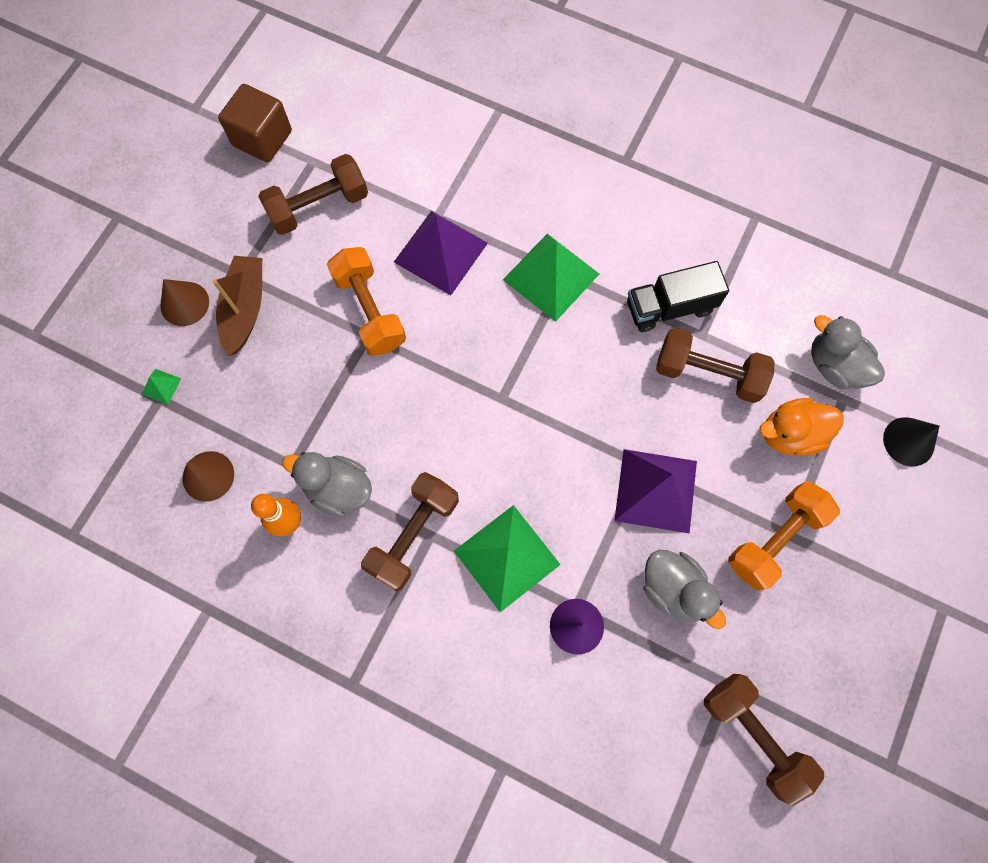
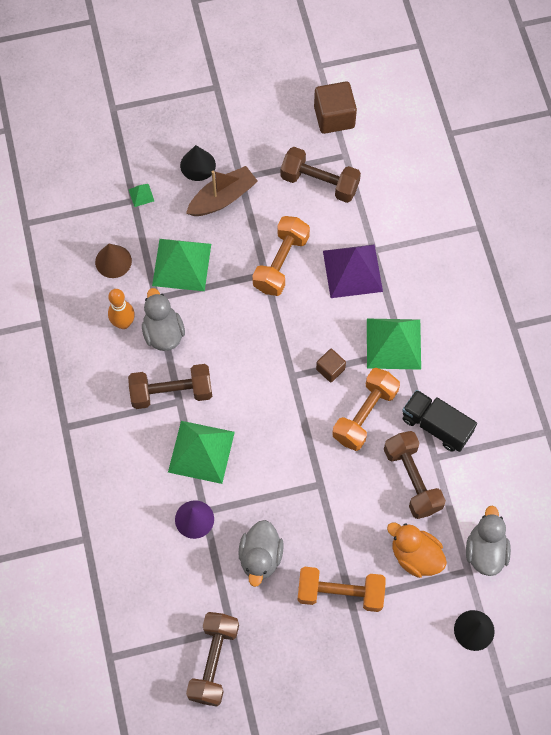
camera: 50 degrees right, 5 degrees down
brown cone [161,279,209,326] -> black cone [180,145,216,181]
purple pyramid [614,449,697,534] -> none
none -> green pyramid [152,239,211,291]
none -> brown cube [316,349,346,382]
none -> orange dumbbell [332,368,400,451]

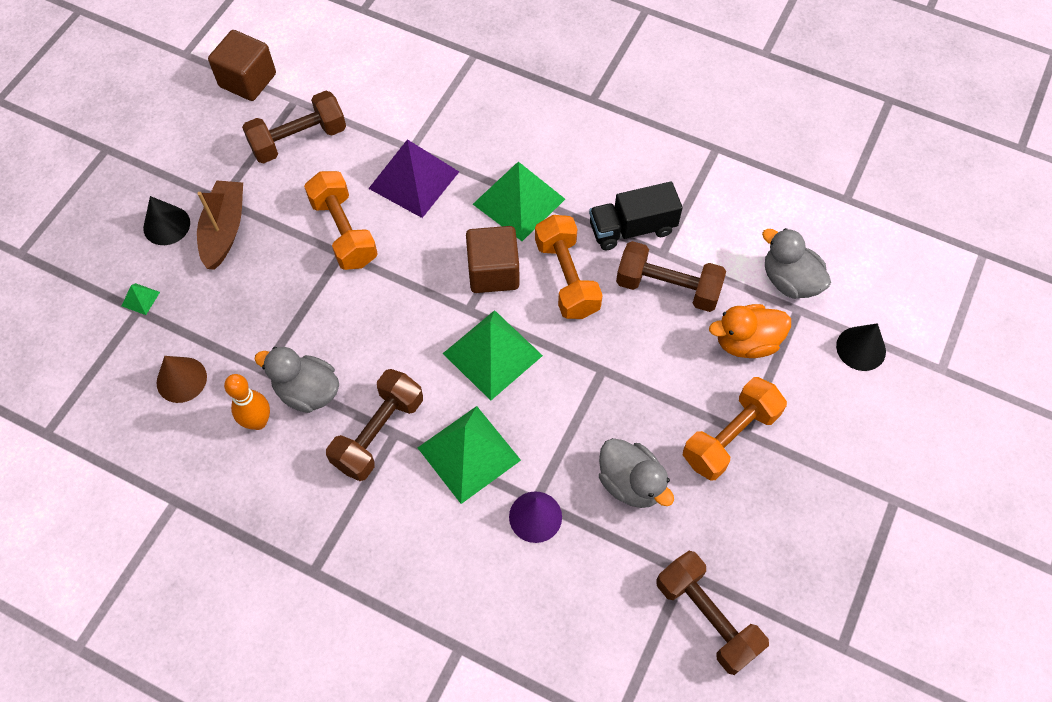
camera: 50 degrees left, 5 degrees down
green pyramid [152,239,211,291] -> green pyramid moved to [443,310,543,401]
brown cube [316,349,346,382] -> brown cube [466,226,520,293], size x1.76

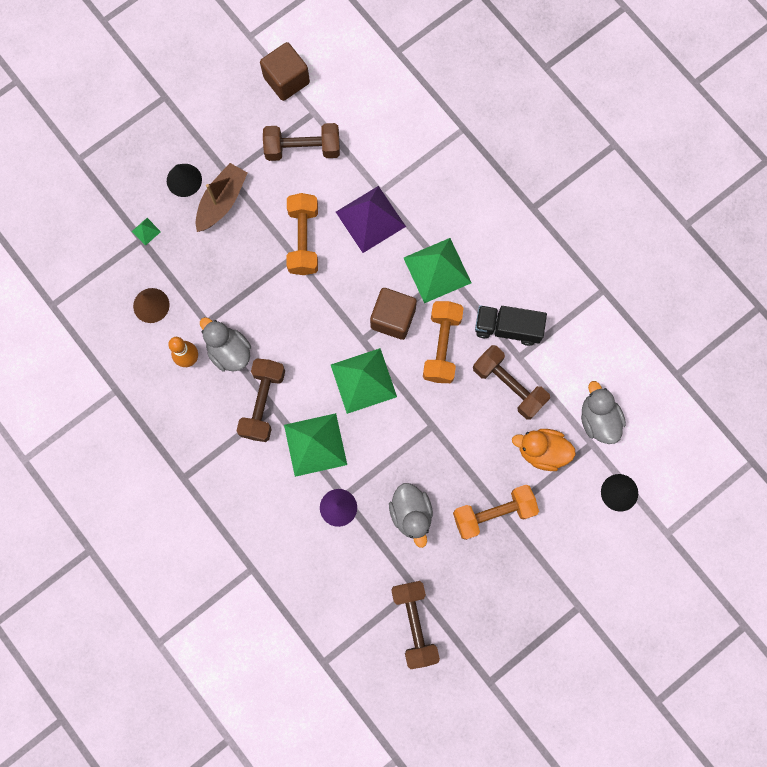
camera: 25 degrees right, 15 degrees up
brown dumbbell [326,369,423,481] -> brown dumbbell turned 45 degrees counterclockwise [236,359,285,442]

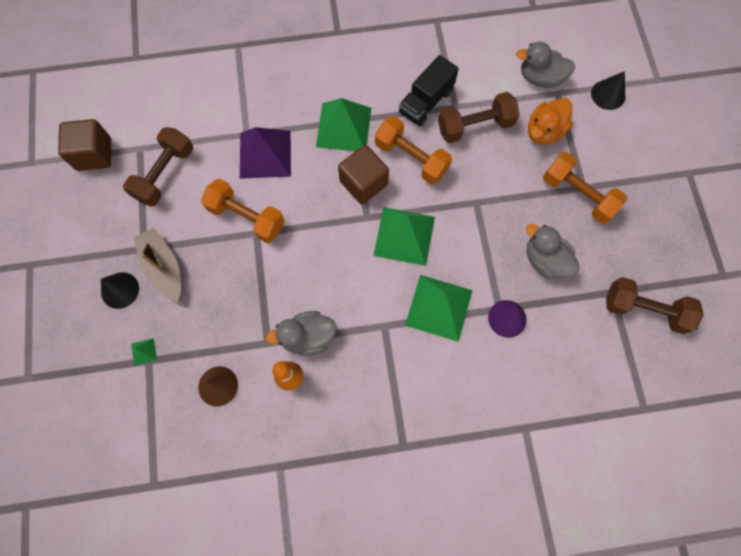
camera: 60 degrees left, 5 degrees down
brown dumbbell [236,359,285,442] -> none
grey duck [389,483,433,548] -> grey duck turned 150 degrees counterclockwise [526,224,580,279]
orange dumbbell [453,485,539,540] -> orange dumbbell turned 60 degrees counterclockwise [543,152,627,224]

